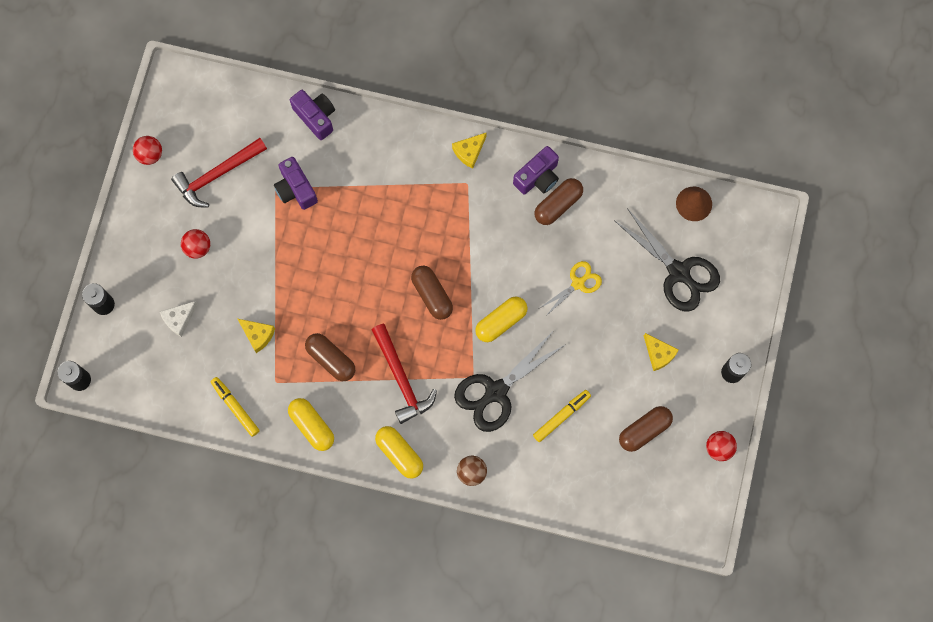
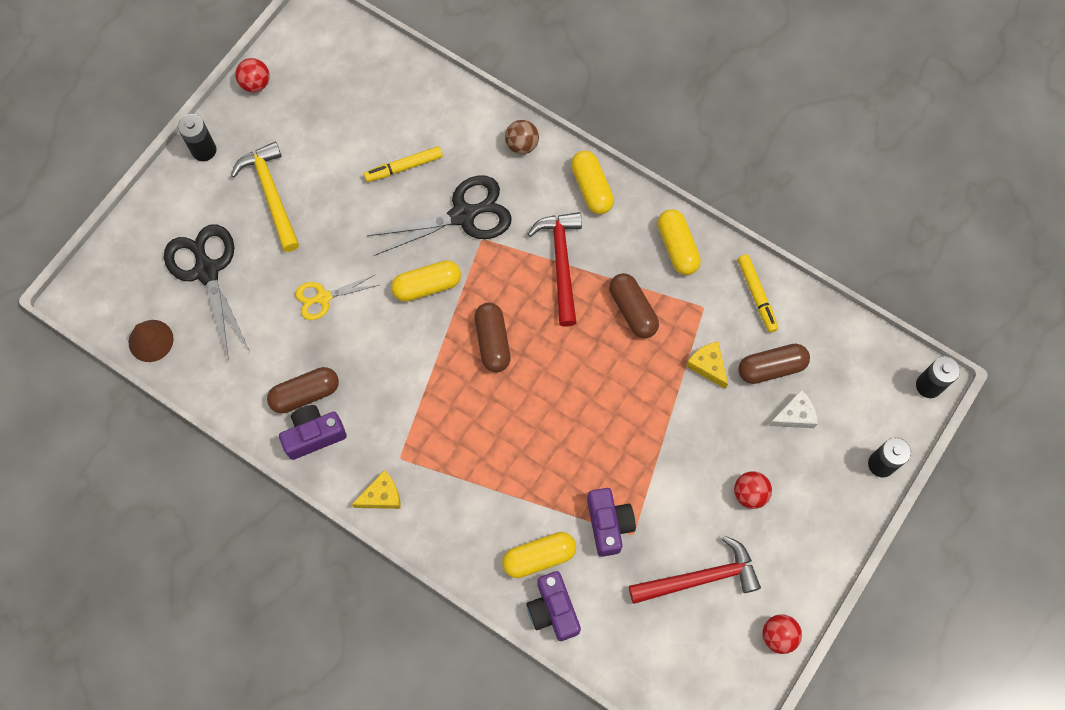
camera: 160 degrees left, 5 degrees down
brown capsule [619,406,673,452] -> brown capsule moved to [738,344,810,384]
yellow cheese [644,333,679,371] -> yellow hammer [231,142,299,252]
none -> yellow capsule [502,532,576,578]

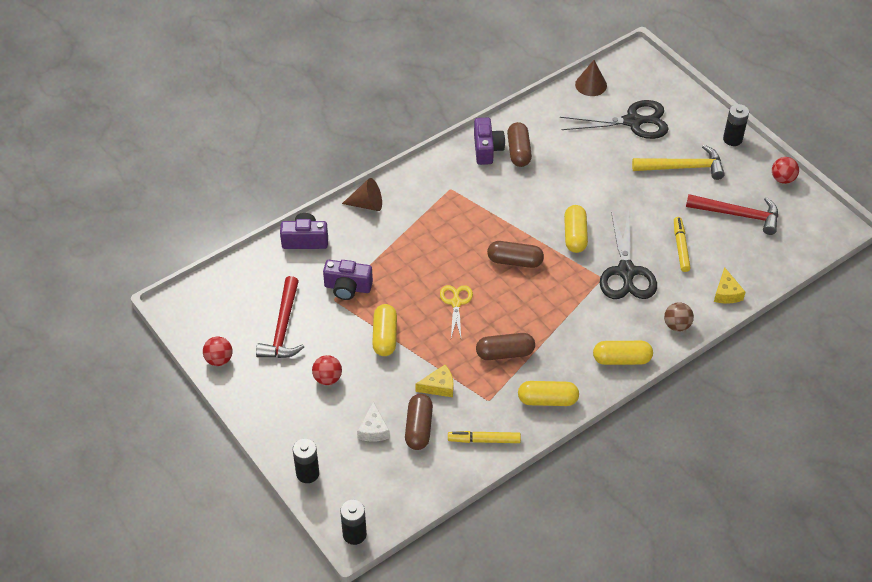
camera: 110 degrees right, 20 degrees down
yellow scissors [295,274,379,320] -> yellow scissors moved to [440,285,473,337]
yellow cheese [351,470,401,509] -> yellow cheese moved to [714,267,745,304]
yellow capsule [502,532,576,578] -> yellow capsule moved to [372,304,397,356]
red hammer [528,212,582,327] -> red hammer moved to [686,194,778,235]
none -> brown cone [342,178,382,211]

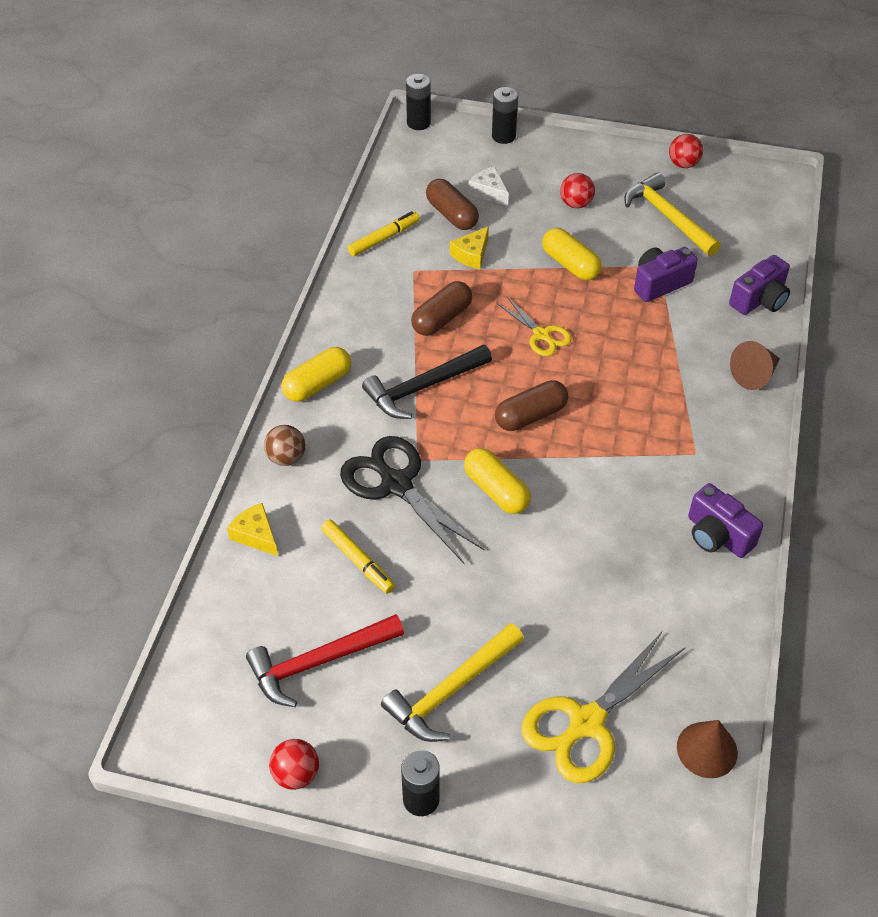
camera: 140 degrees right, 0 degrees up
red hammer [256,276,304,358] -> yellow hammer [624,173,721,256]
brown capsule [507,122,532,167] -> none
yellow capsule [518,381,579,406] -> none
black scissors [560,100,669,139] -> yellow scissors [522,631,686,783]
none -> black hammer [362,345,492,419]

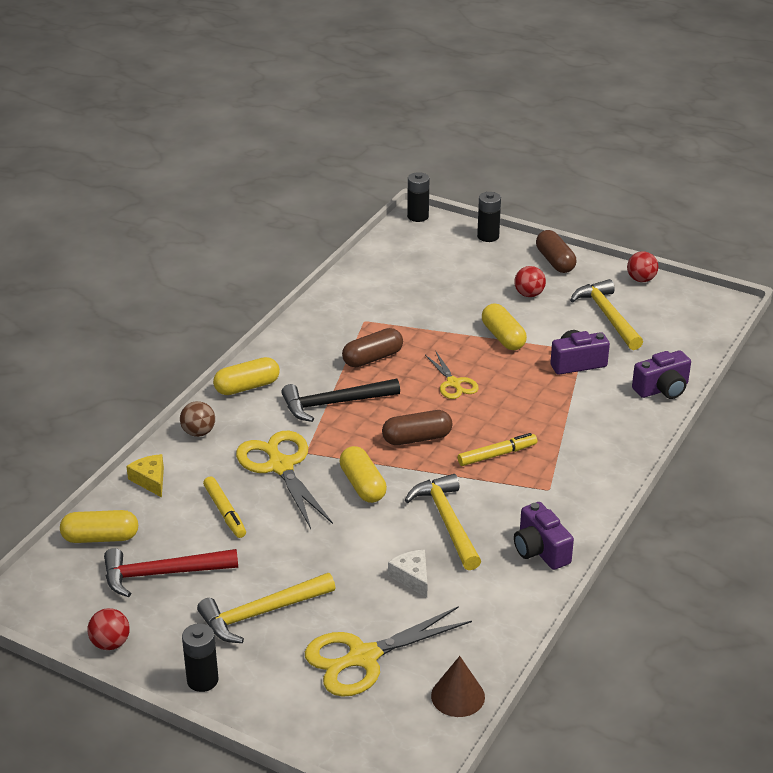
camera: 15 degrees right, 15 degrees down
black scissors [340,436,485,563] -> yellow scissors [236,431,333,529]
yellow marker [348,211,420,256] -> yellow marker moved to [458,433,537,466]
brown capsule [426,179,479,230] -> brown capsule moved to [536,230,576,273]
yellow cheese [450,226,489,269] -> none
white cheese [468,166,509,206] -> white cheese moved to [388,550,428,598]
brown cone [730,341,780,390] -> none
none -> yellow capsule [60,510,138,543]
none -> yellow hammer [405,474,481,570]

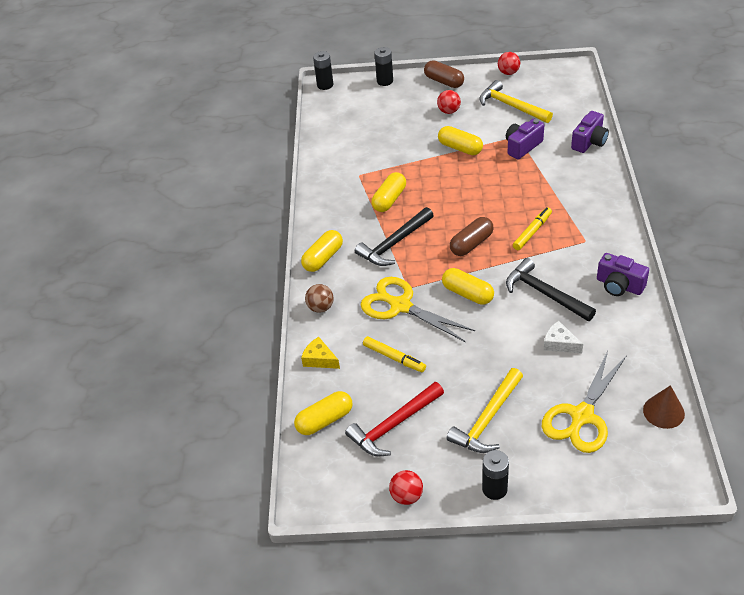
camera: 25 degrees left, 10 degrees up
brown capsule [342,328,403,367] -> yellow capsule [371,172,406,212]
yellow hammer [405,474,481,570] -> black hammer [506,258,596,321]
yellow scissors [425,352,479,399] -> none

